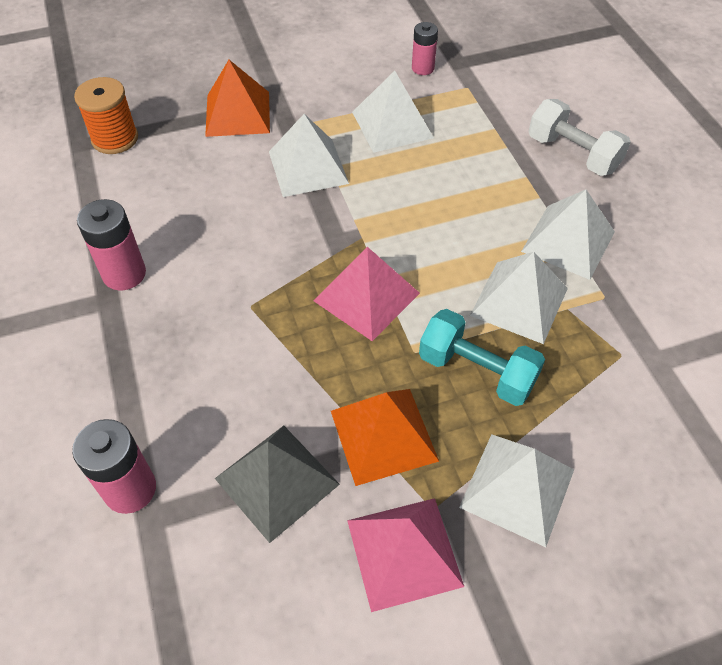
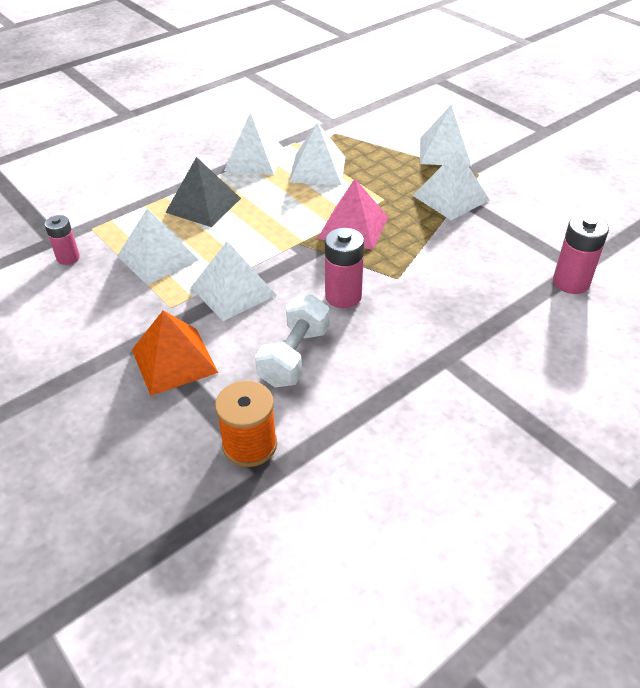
camera: 110 degrees left, 10 degrees down
pink battery [77,199,146,291] -> pink battery moved to [325,228,364,308]
grey pyramid [215,426,340,543] -> grey pyramid moved to [165,157,241,227]
orange pyramid [331,389,439,486] -> white pyramid [413,150,489,220]
pink pyramid [347,498,464,612] -> none
turquoise dumbbell [419,309,545,406] -> none
white dumbbell [528,99,631,176] -> white dumbbell moved to [255,295,330,387]

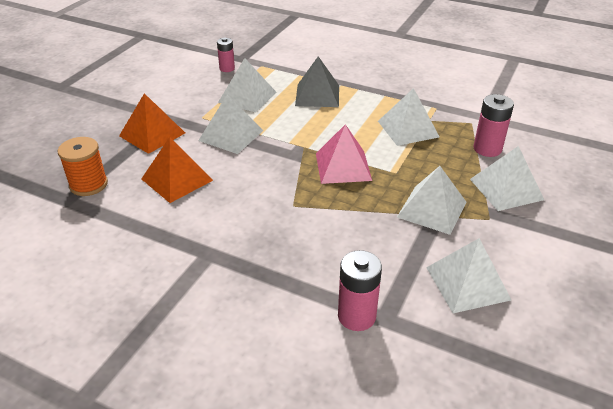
camera: 65 degrees right, 5 degrees down
white pyramid [224,112,284,175] -> white pyramid moved to [426,238,511,313]
white dumbbell [255,295,330,387] -> orange pyramid [141,137,213,203]
pink battery [325,228,364,308] -> pink battery moved to [474,94,514,157]

